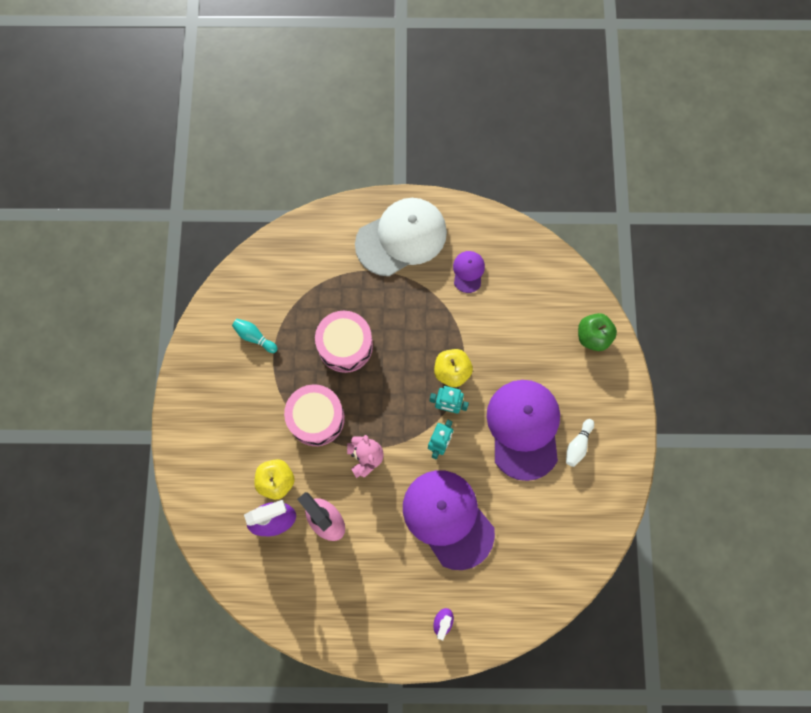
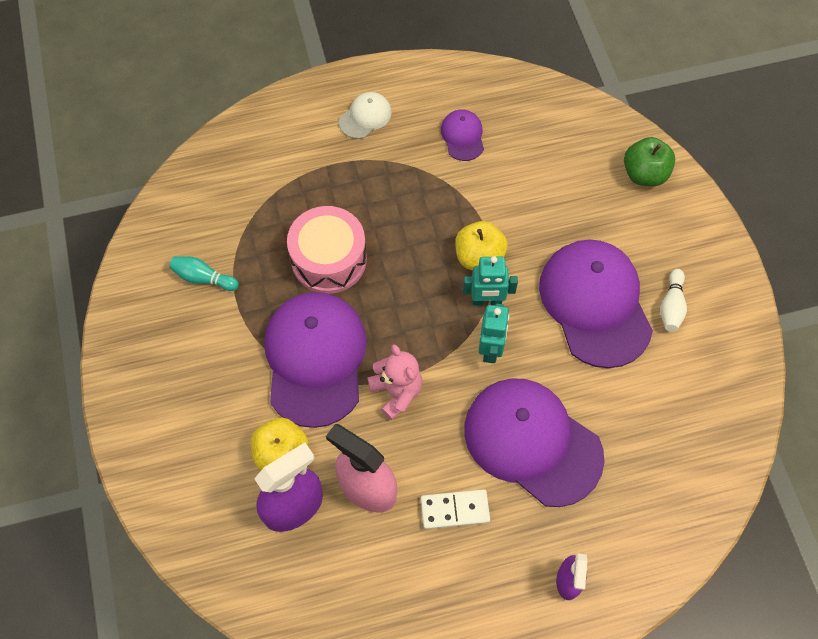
camera: 15 degrees left, 10 degrees down
pink drum [284,384,345,446] -> purple cap [264,292,367,428]
white cap [355,198,447,276] -> white cap [339,92,392,139], size x0.46
none -> white domino [420,489,490,529]

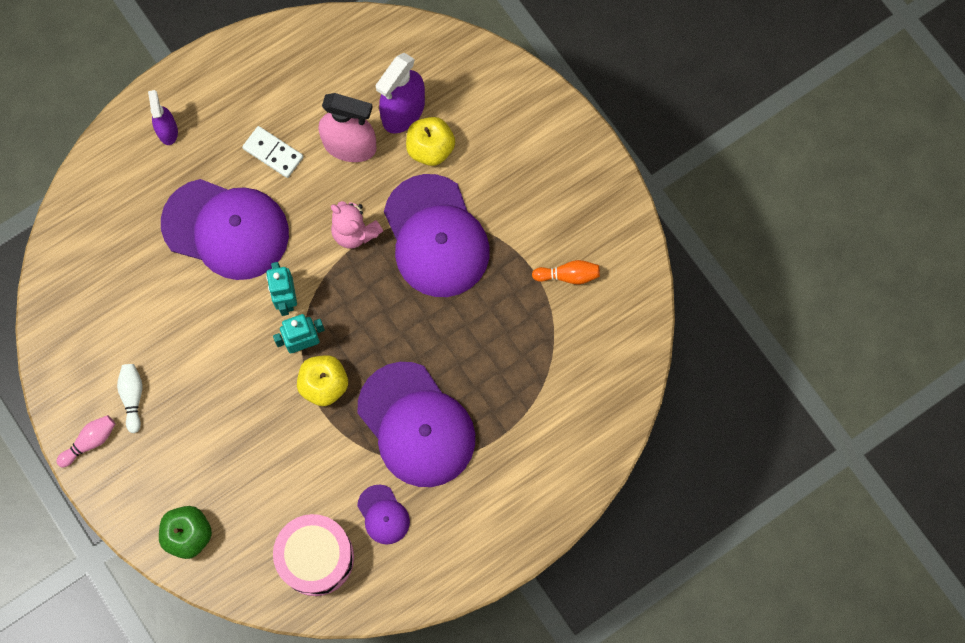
camera: 160 degrees right, 10 degrees up
turquoise bowling pin [169,256,239,291] -> orange bowling pin [532,260,600,284]
pink drum [287,206,367,294] -> pink drum moved to [273,514,354,596]
white cap [339,92,392,139] -> none
white domino [420,489,490,529] -> white domino turned 60 degrees clockwise [242,126,303,178]
purple cap [539,239,653,368] -> purple cap moved to [358,362,475,487]
none -> pink bowling pin [56,415,115,468]

